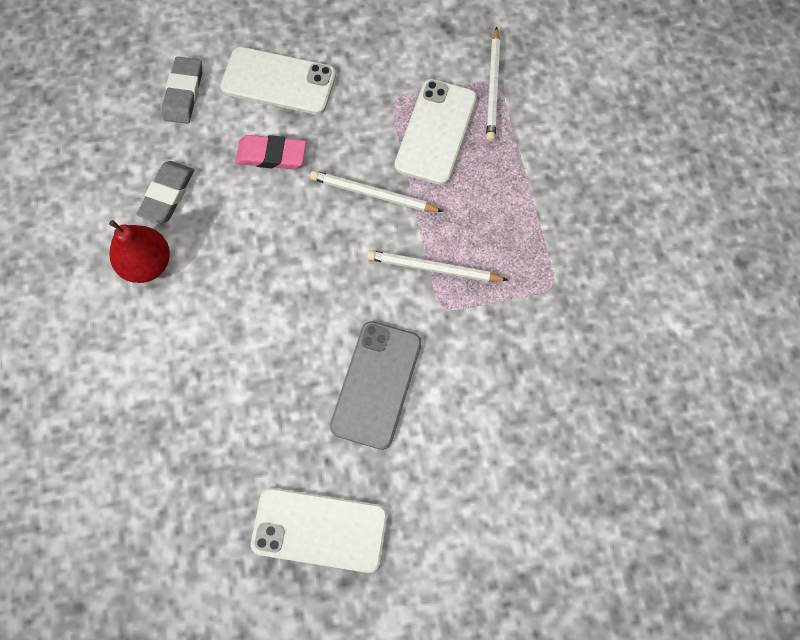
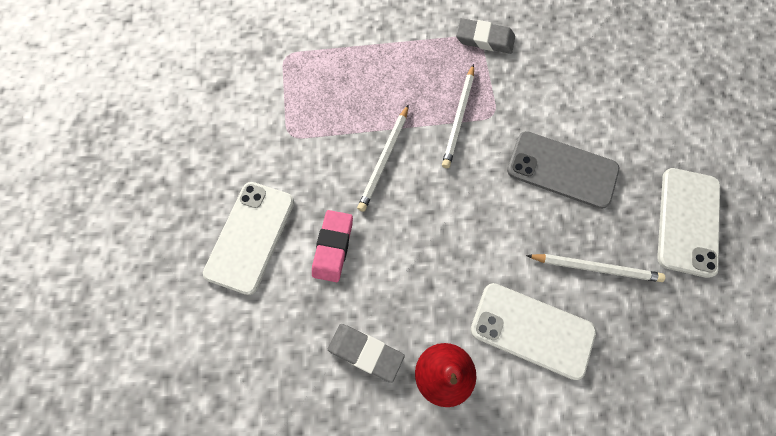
camera: 85 degrees left, 0 degrees up
grey eraser [162,57,202,124] -> grey eraser moved to [456,18,515,54]
white phone [395,79,477,185] -> white phone moved to [470,283,596,380]
white pencil [486,27,500,142] -> white pencil moved to [526,254,665,282]

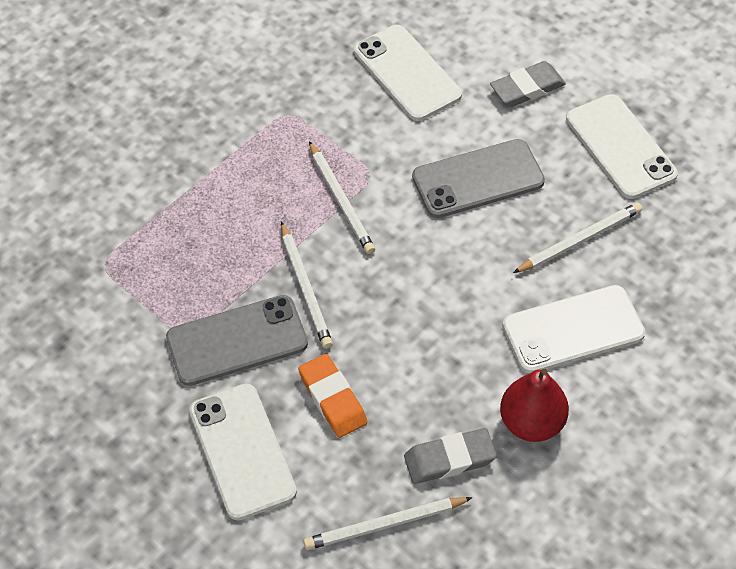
camera: 40 degrees left, 15 degrees down
pink eraser [312,210,353,282] -> orange eraser [298,354,367,438]
grey eraser [456,18,515,54] -> grey eraser moved to [490,61,566,107]
none -> grey phone [166,295,308,386]
none -> white pencil [303,497,473,550]
none -> white phone [354,25,462,121]

